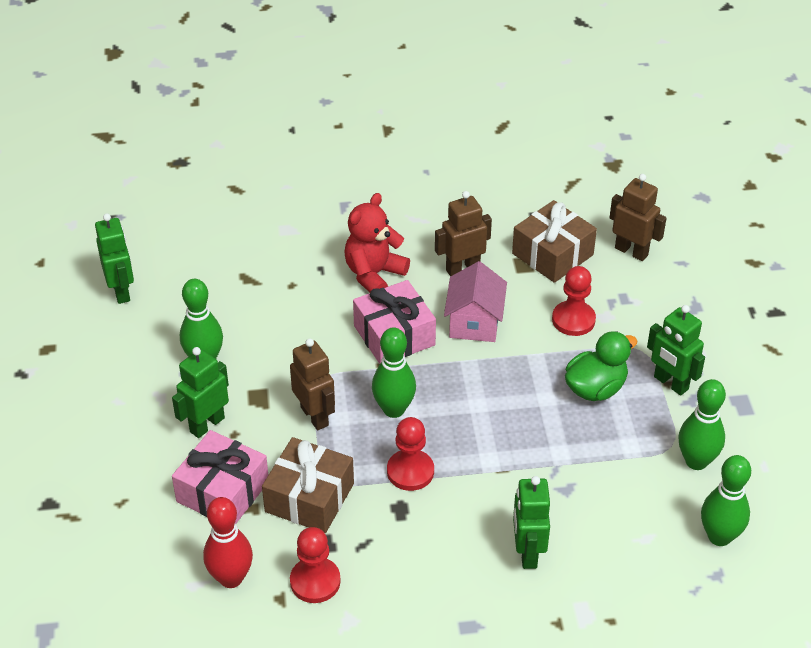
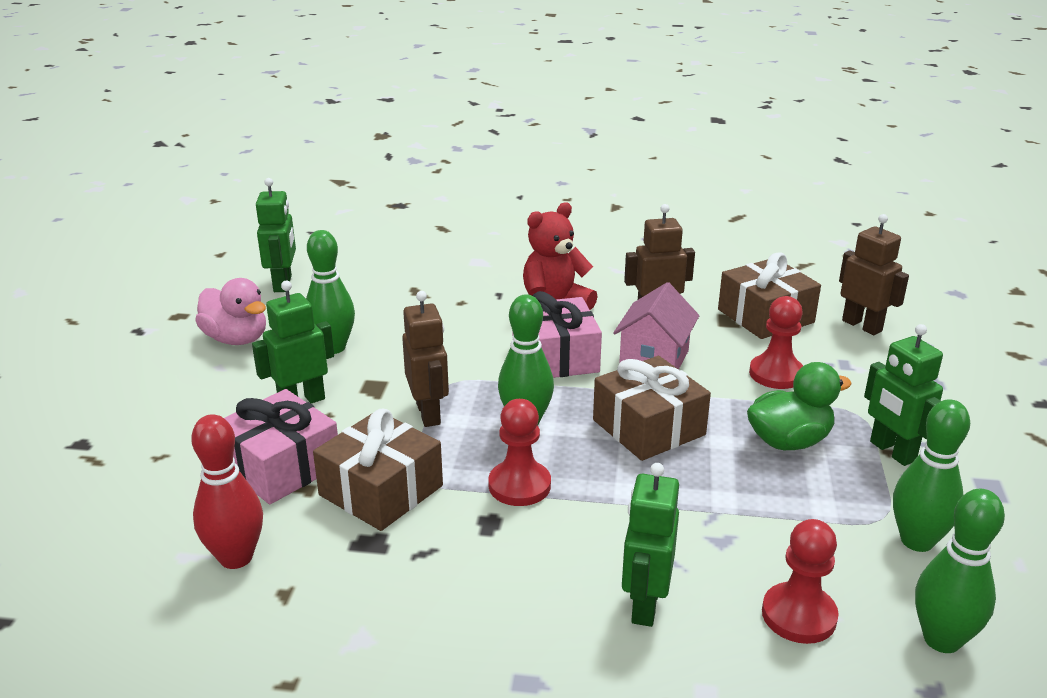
camera: 15 degrees right, 15 degrees down
red pawn [290,527,341,603] -> red pawn moved to [762,519,839,644]
none -> pink duck [195,278,266,345]
none -> brown gift [593,356,711,461]

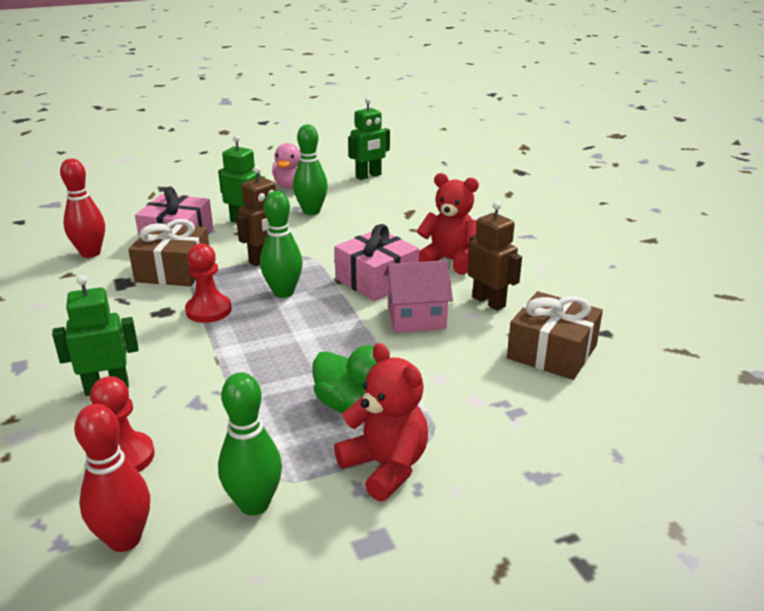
camera: 60 degrees right, 0 degrees up
brown gift [593,356,711,461] -> none
red pawn [749,296,803,389] -> none
brown robot [839,214,909,335] -> none
green robot [864,324,943,466] -> red teddy bear [334,343,428,501]
green bowling pin [915,489,1005,653] -> red bowling pin [74,404,150,552]

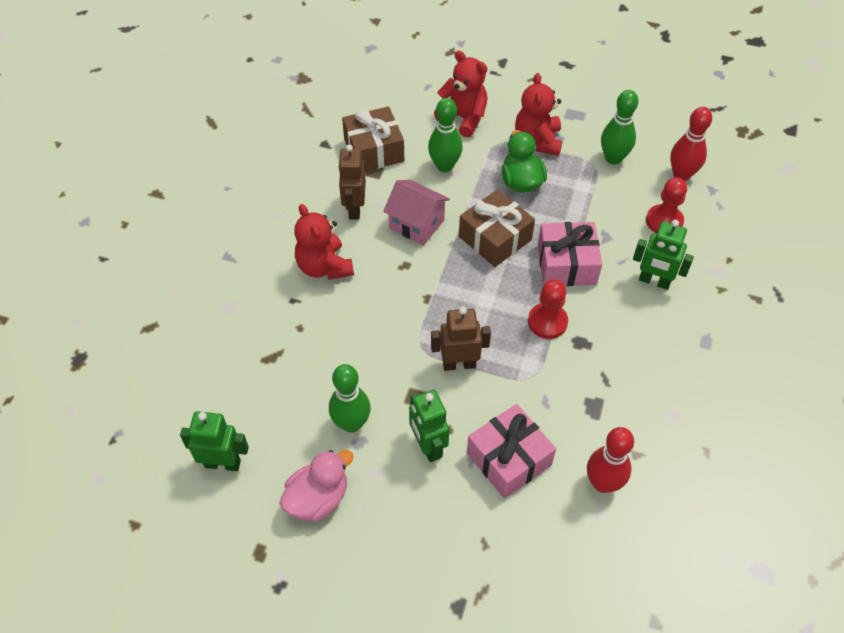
camera: 140 degrees left, 25 degrees up
brown gift [128,219,209,286] -> brown gift moved to [459,189,535,267]
green bowling pin [260,191,303,298] -> green bowling pin moved to [428,98,463,172]
pink gift [334,224,419,301] -> pink gift moved to [538,222,602,286]
none -> red teddy bear [434,51,487,138]

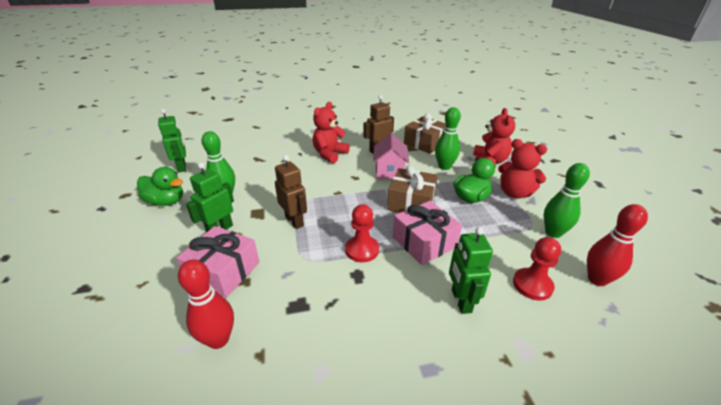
camera: 60 degrees right, 20 degrees down
pink duck [280,450,354,522] -> green duck [137,167,183,206]
red teddy bear [515,73,563,156] -> red teddy bear turned 120 degrees counterclockwise [498,139,547,199]

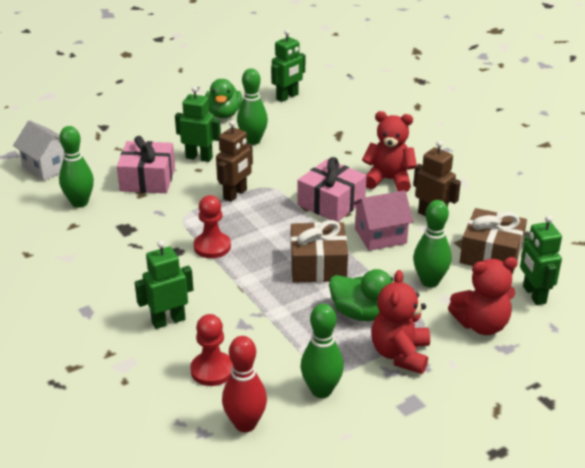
camera: 70 degrees right, 0 degrees up
red bowling pin [178,259,234,349] -> green bowling pin [59,126,94,208]
pink gift [393,201,462,265] -> pink gift moved to [298,157,367,222]
none -> white house [13,120,64,181]
none -> green robot [520,215,562,305]

